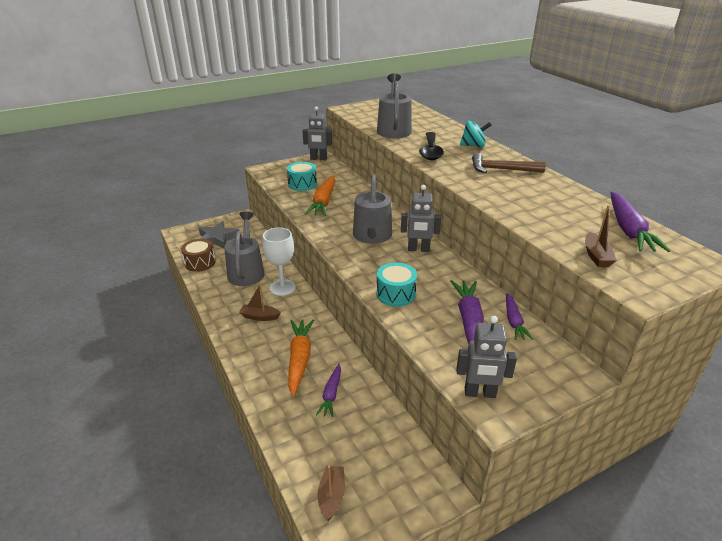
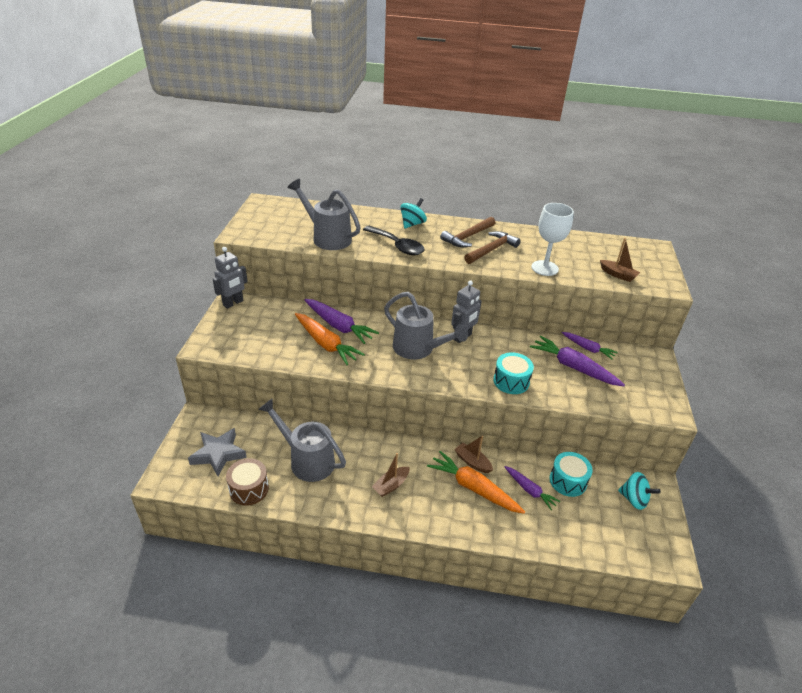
camera: 55 degrees left, 5 degrees up
white goblet [262,227,296,296] -> white goblet moved to [531,203,574,276]
turquoise drum [287,162,317,191] -> turquoise drum moved to [549,452,593,497]
brown boat [318,465,345,521] -> brown boat moved to [454,435,493,473]
grey robot [456,316,517,398] -> none
purple carrot [611,192,671,252] -> purple carrot moved to [304,299,379,344]
none -> brown hammer [464,231,521,264]
none -> turquoise spinning top [618,472,661,510]

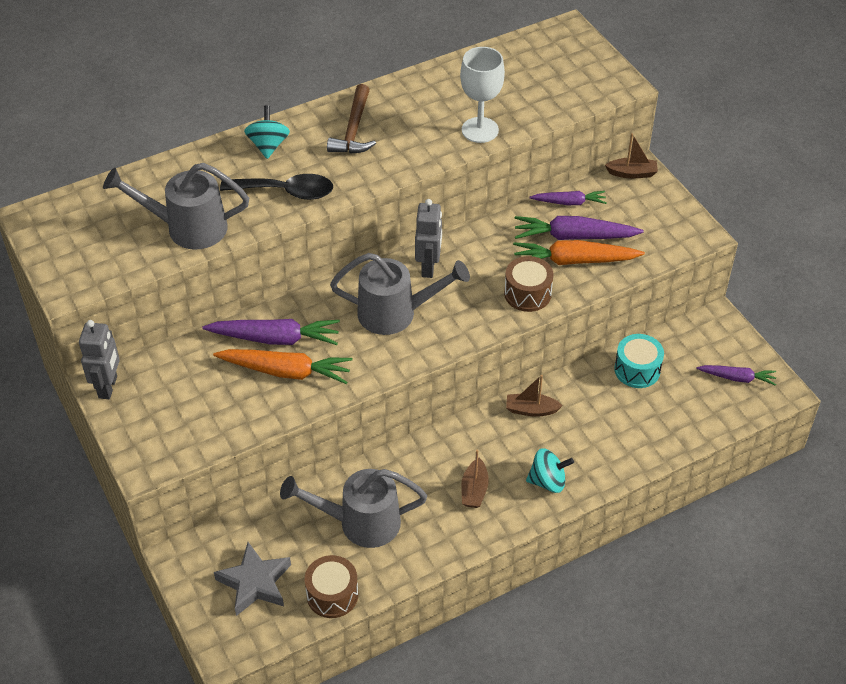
camera: 35 degrees left, 10 degrees up
orange carrot [427,451,525,514] -> orange carrot moved to [513,240,645,265]
brown hammer [464,231,521,264] -> none
turquoise drum [493,352,534,394] -> brown drum [504,256,554,312]
purple carrot [504,466,560,510] -> purple carrot moved to [696,365,776,386]
brown boat [600,238,640,282] -> brown boat moved to [605,133,658,179]
turquoise spinning top [618,472,661,510] -> turquoise spinning top moved to [526,448,574,493]

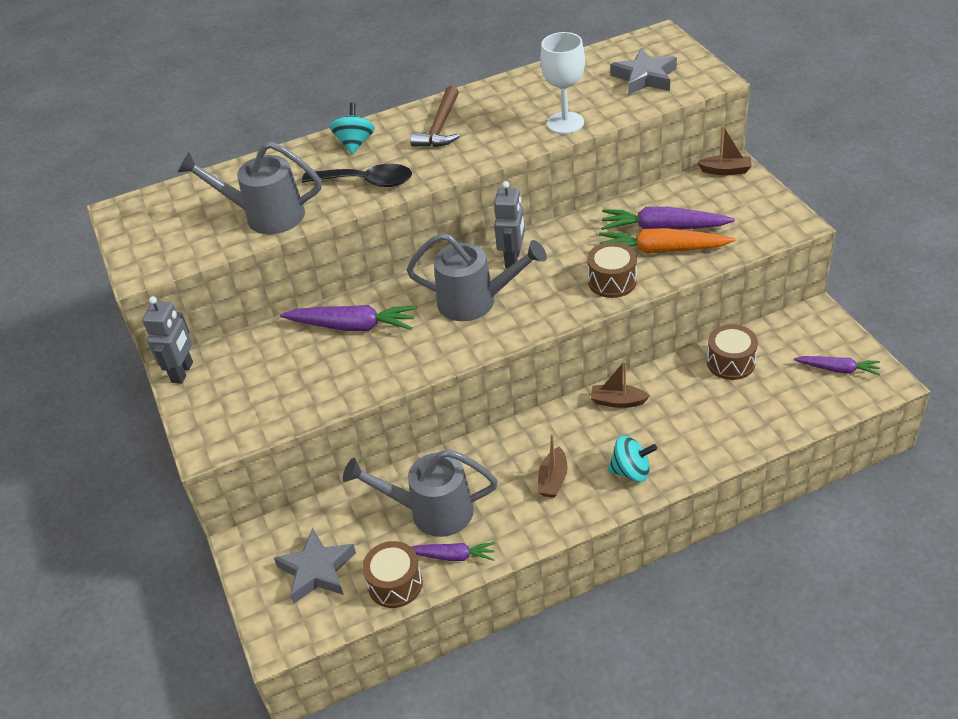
camera: 10 degrees right, 5 degrees down
orange carrot [213,349,353,384] -> none
purple carrot [530,191,606,205] -> purple carrot moved to [411,542,496,561]
turquoise drum [614,334,664,388] -> brown drum [707,324,758,380]
none -> grey star [610,48,677,95]

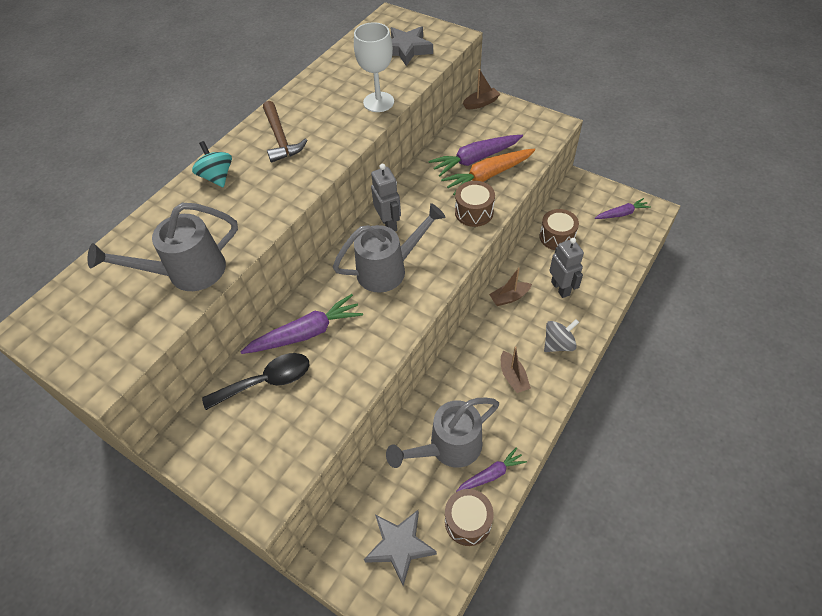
camera: 35 degrees left, 10 degrees up
grey robot [142,296,193,384] -> grey robot moved to [549,238,584,298]
black spoon [302,164,412,187] -> black spoon moved to [202,353,309,410]
turquoise spinning top [608,436,657,482] -> grey spinning top [544,319,579,352]

